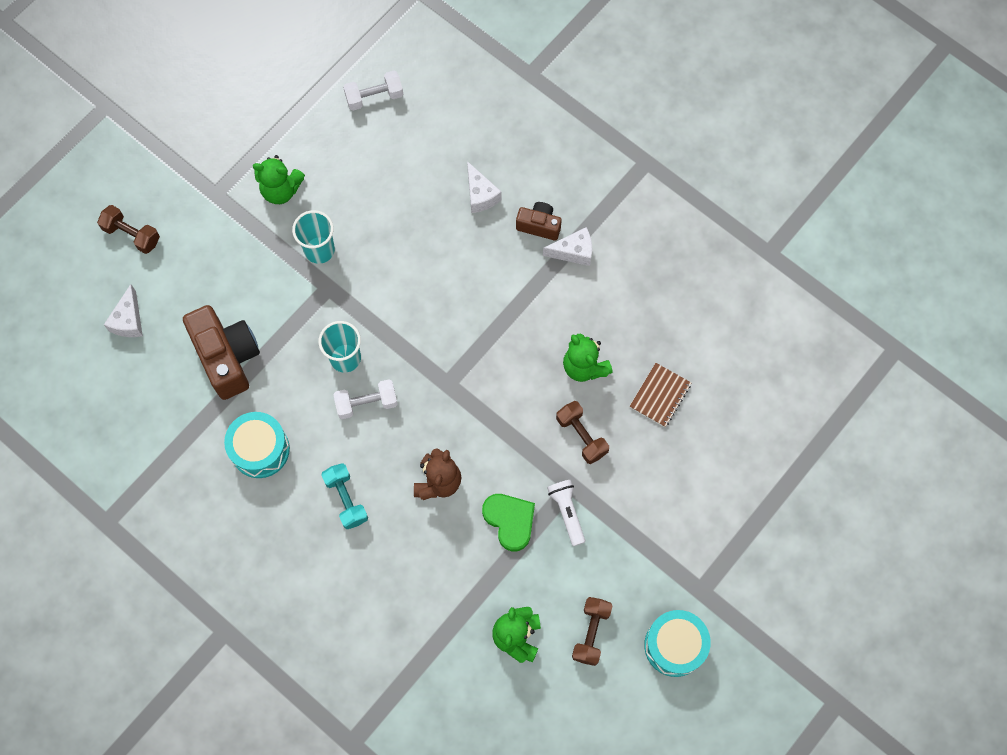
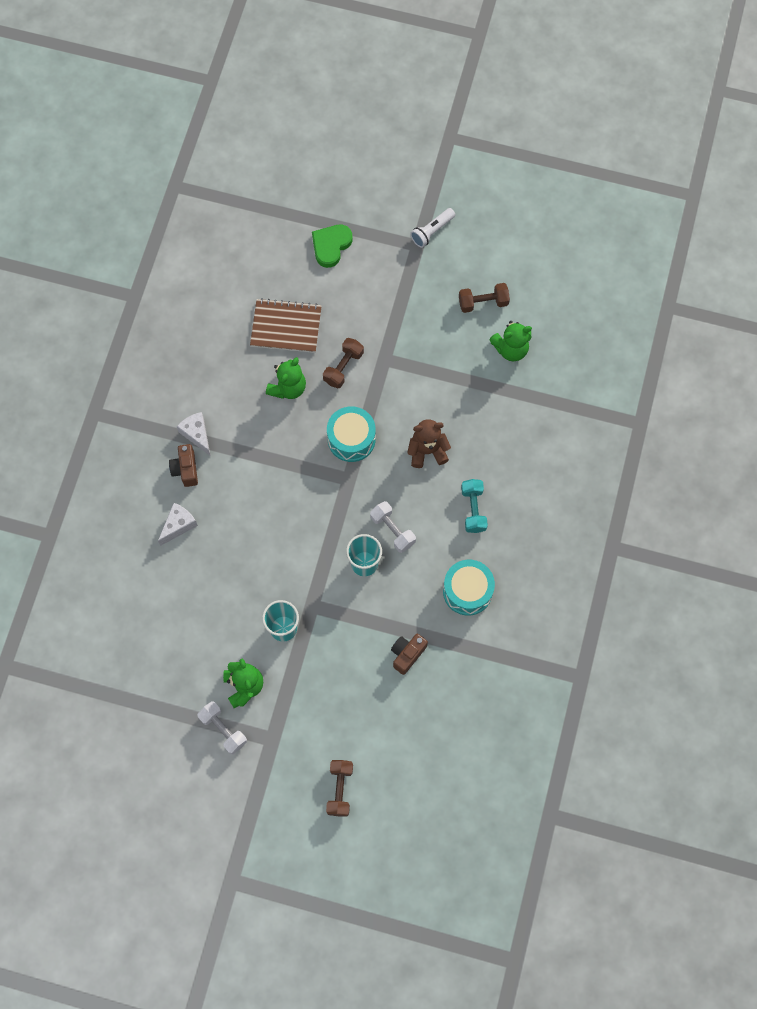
camera: 115 degrees left, 0 degrees up
white cheese [104,284,143,337] -> none
brown camera [183,305,260,400] -> brown camera [391,634,428,675], size x0.54
turquoise dumbbell [322,463,368,529] -> turquoise dumbbell turned 45 degrees counterclockwise [461,479,488,533]
white dumbbell [343,71,403,111] -> white dumbbell moved to [197,701,247,755]
green heart [482,494,535,551] -> green heart moved to [312,225,353,268]
white flashlight [547,480,585,546] -> white flashlight moved to [410,208,455,248]
brown notebook [630,363,691,427] -> brown notebook [250,298,322,353], size x1.52
turquoise drum [644,610,711,677] -> turquoise drum moved to [327,406,376,462]

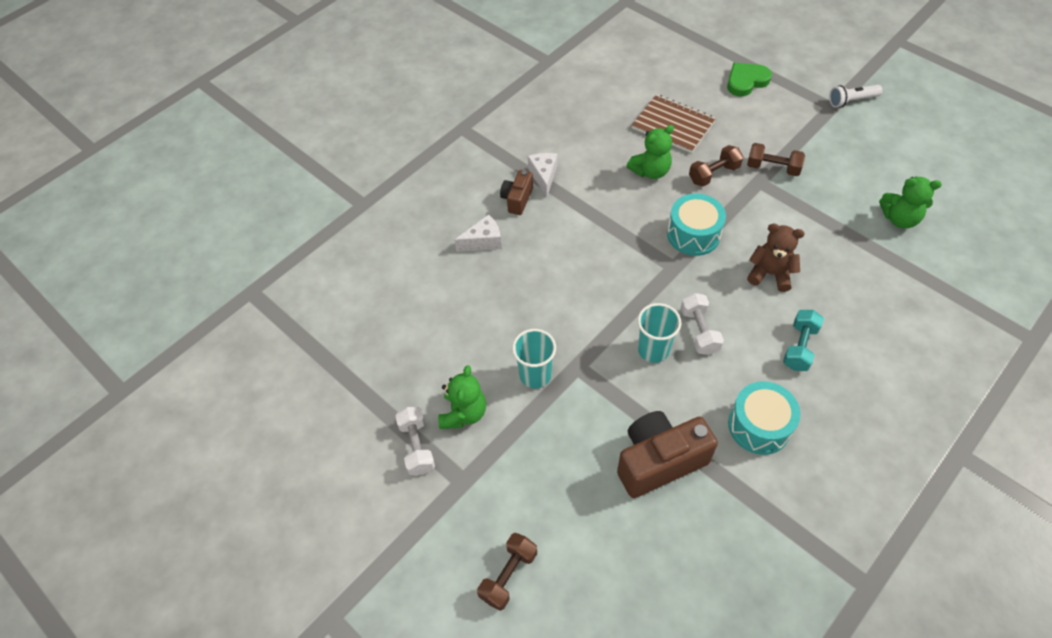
camera: 30 degrees right, 15 degrees down
brown camera [391,634,428,675] -> brown camera [617,411,718,498], size x1.86
brown dumbbell [459,283,510,313] -> brown dumbbell moved to [747,143,805,176]

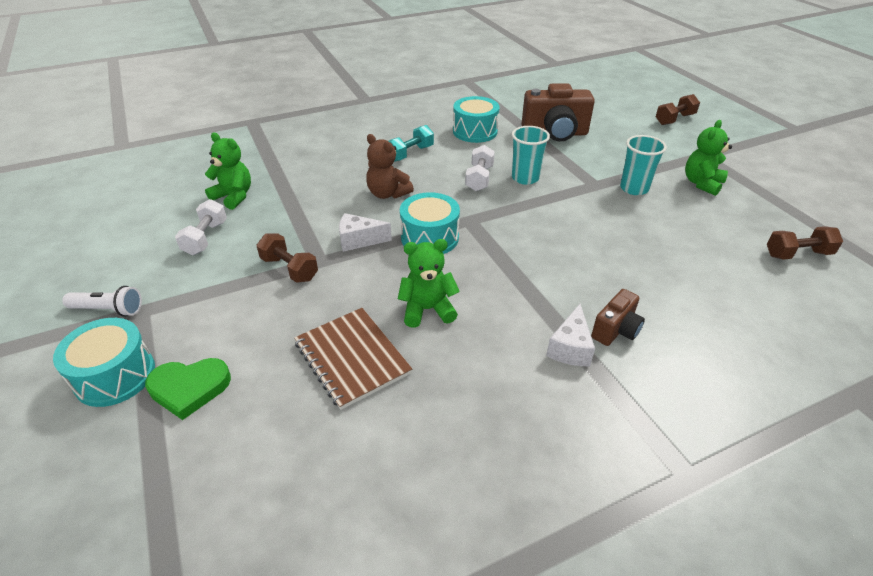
camera: 160 degrees left, 15 degrees down
white dumbbell [395,407,435,475] -> white dumbbell moved to [175,199,227,255]
white cheese [454,214,502,252] -> white cheese moved to [339,213,392,252]
brown dumbbell [689,145,743,187] -> brown dumbbell moved to [767,226,843,260]
none -> turquoise drum [53,318,155,407]

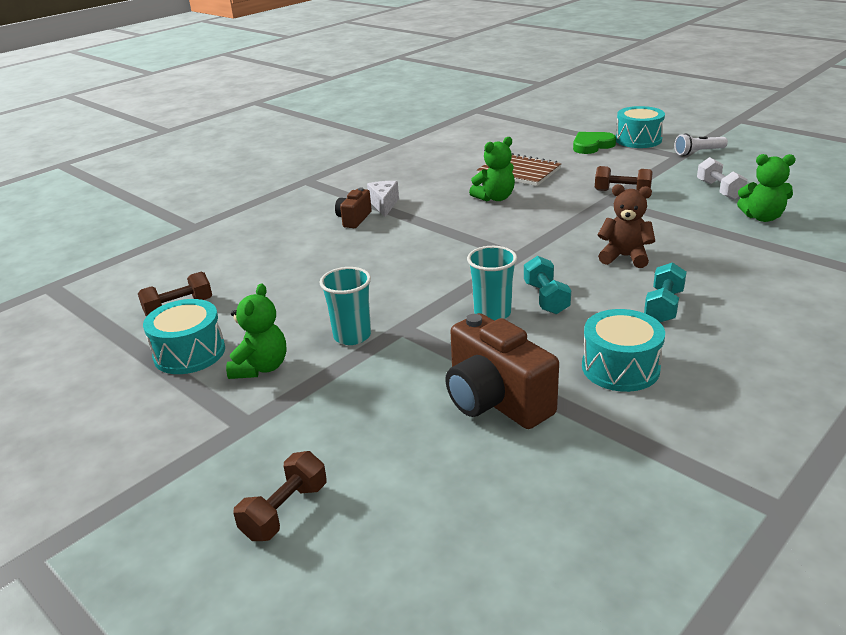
camera: 160 degrees right, 10 degrees down
white cheese [339,213,392,252] -> none
turquoise drum [400,192,460,254] -> turquoise drum moved to [143,299,225,374]
white dumbbell [465,145,495,191] -> turquoise dumbbell [524,256,571,314]
brown camera [521,83,595,142] -> brown camera turned 105 degrees counterclockwise [445,313,559,429]

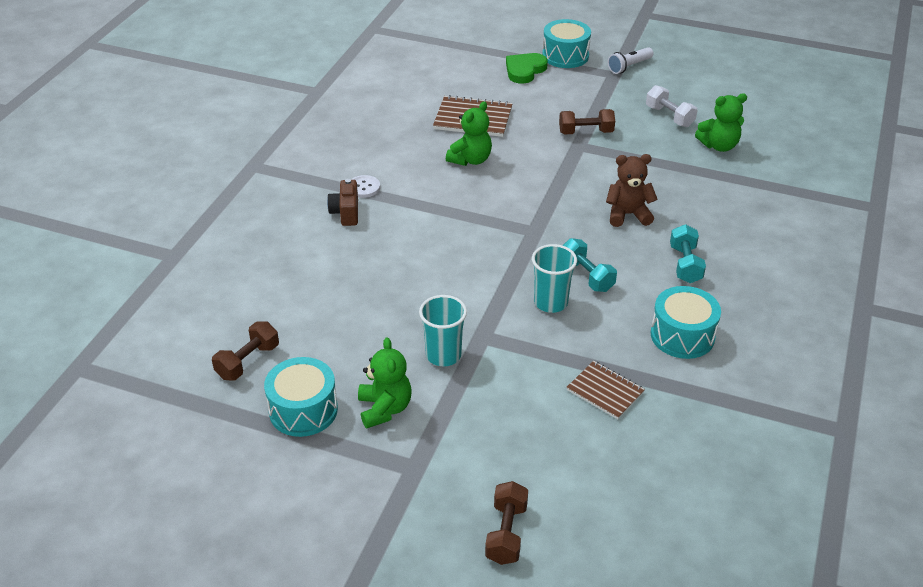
camera: 25 degrees left, 10 degrees up
white cheese [367,181,399,217] -> white button [351,175,380,198]
brown camera [445,313,559,429] -> brown notebook [566,361,645,419]

